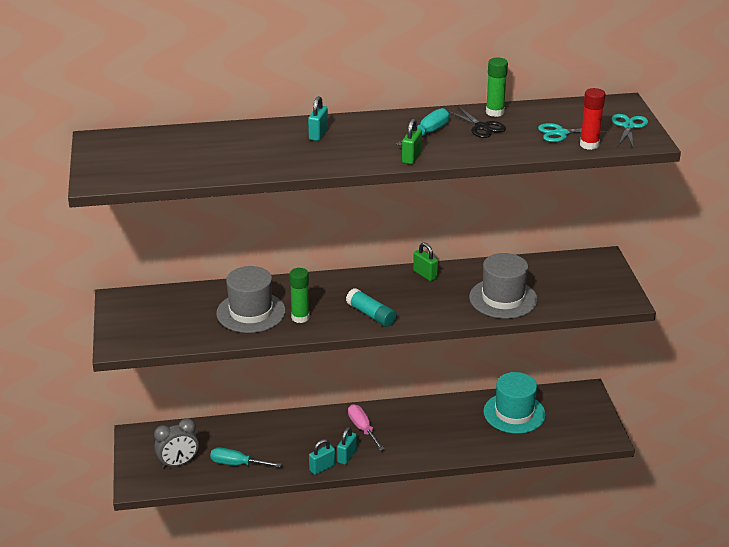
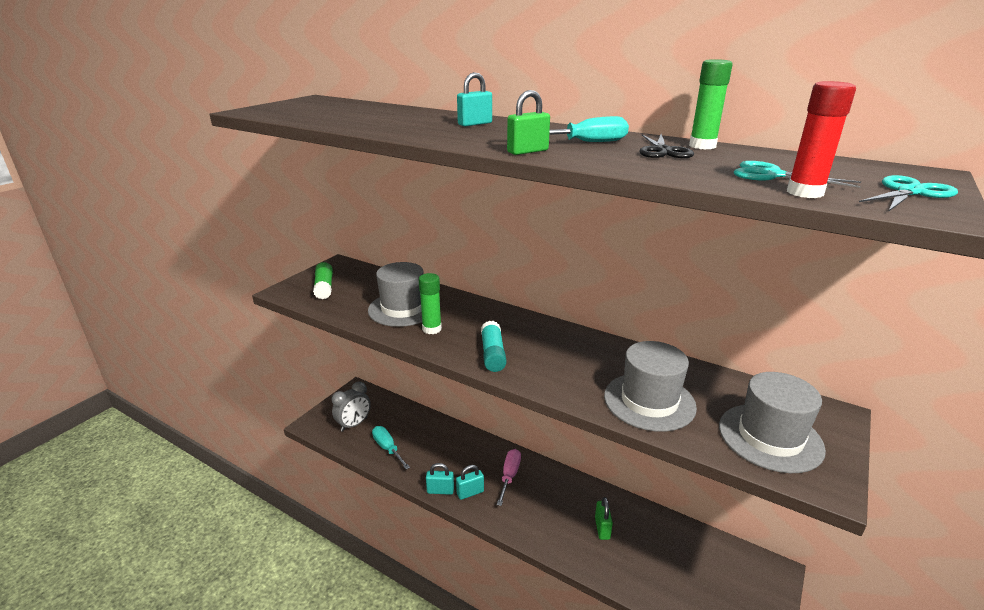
camera: 40 degrees right, 5 degrees down
grey clock [154,418,199,469] -> grey clock turned 60 degrees counterclockwise [332,381,371,432]
green padlock [413,242,438,281] -> green padlock moved to [595,497,613,540]
turquoise hat [483,372,546,434] -> none
none -> green glue stick [313,262,333,299]
none -> grey hat [719,372,826,473]

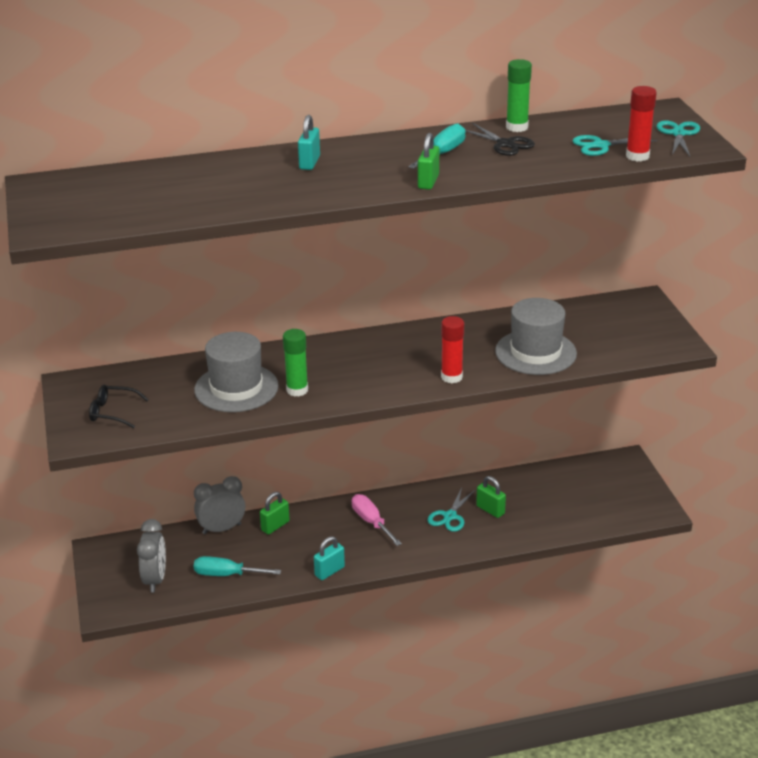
camera: 45 degrees left, 5 degrees up
green glue stick [313,262,333,299] -> black glasses [89,385,149,428]
turquoise padlock [456,465,484,500] -> none
turquoise glue stick [481,321,506,372] -> none
grey hat [719,372,826,473] -> none
none -> grey clock [194,476,245,534]
none -> green padlock [260,492,290,535]
none -> turquoise scissors [427,487,476,532]
none -> red glue stick [441,316,464,383]

